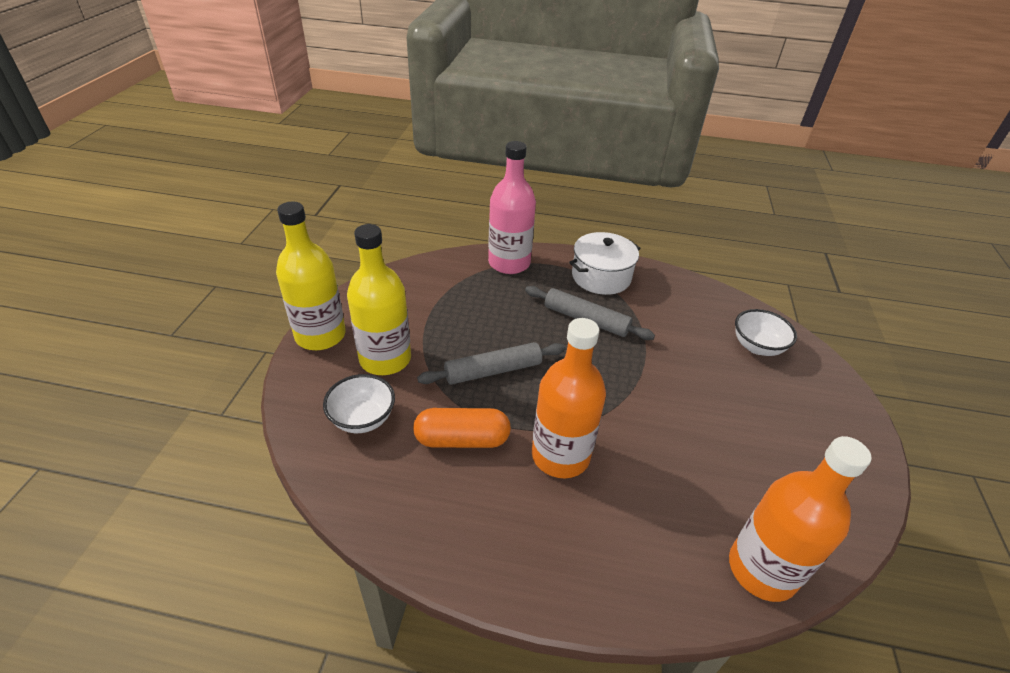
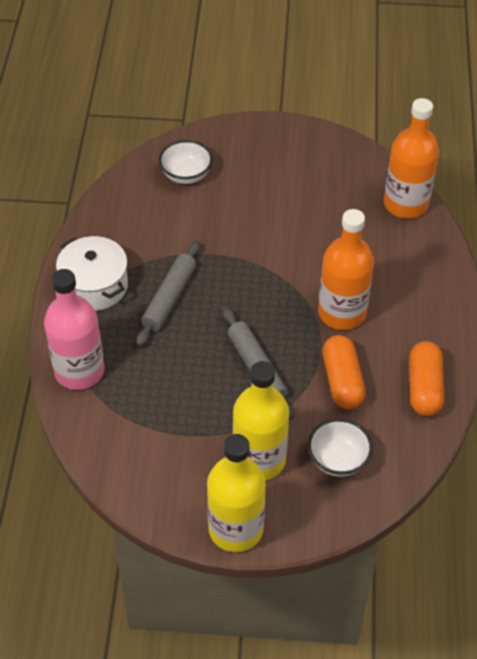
camera: 95 degrees left, 10 degrees up
none -> orange capsule [409,341,444,416]

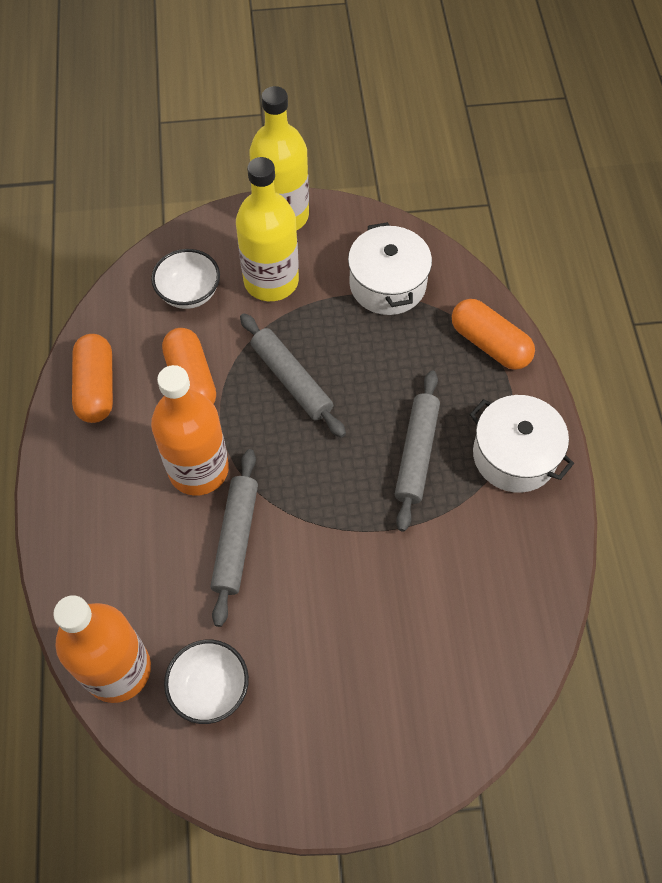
camera: 170 degrees right, 10 degrees up
pink bottle [44,269,104,390] -> orange capsule [452,299,535,370]
white bowl [159,140,213,184] -> white bowl moved to [164,640,249,724]
none -> grey rolling pin [210,449,258,627]
none -> white pot [348,222,432,315]

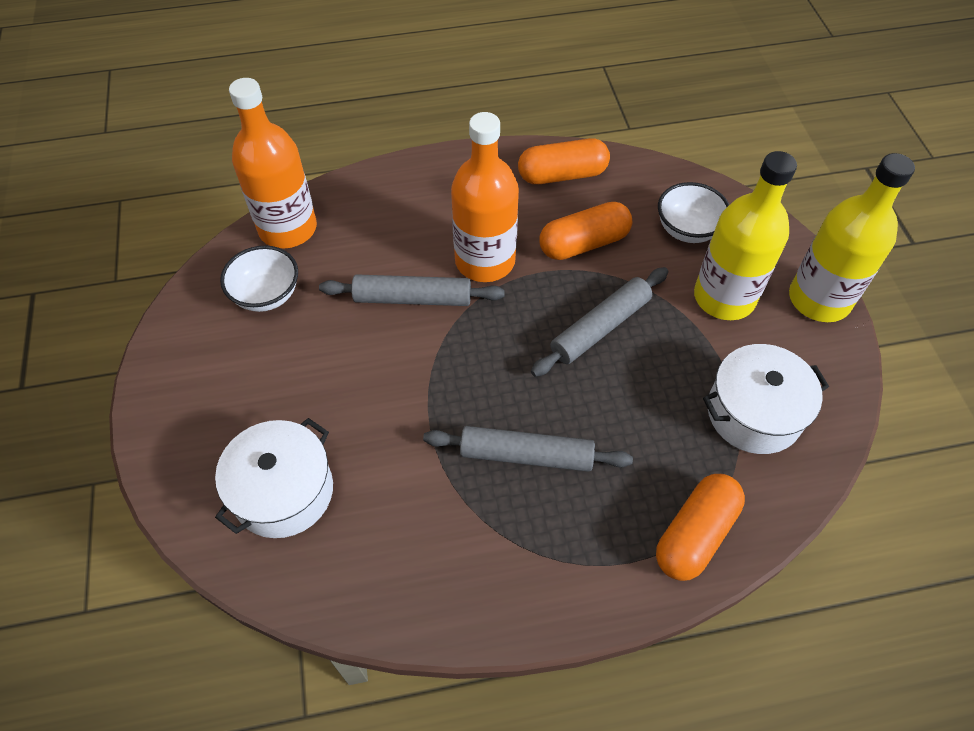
camera: 85 degrees right, 5 degrees down
white pot [469,395,574,493] -> white pot moved to [215,418,333,538]

